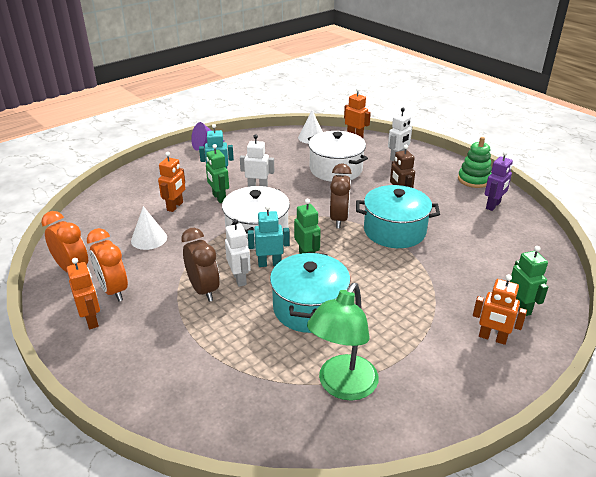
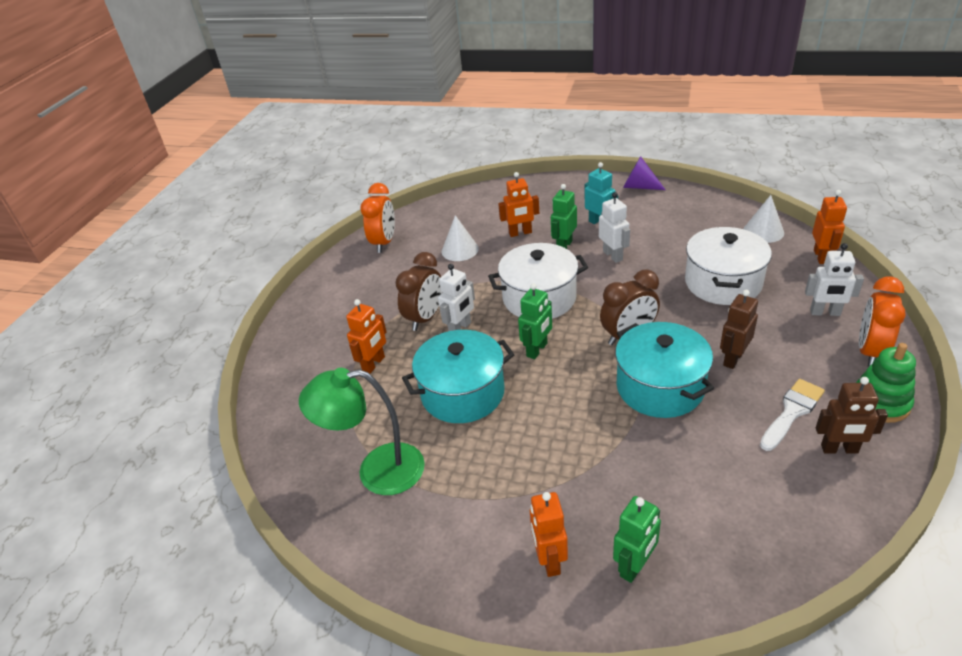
camera: 60 degrees right, 5 degrees up
orange robot [67,258,100,329] -> orange robot moved to [346,299,386,374]
orange clock [87,228,128,302] -> orange clock moved to [859,276,906,367]
turquoise robot [248,205,290,267] -> none
purple robot [485,151,513,211] -> brown robot [816,377,888,454]
none -> white brush [760,379,825,451]

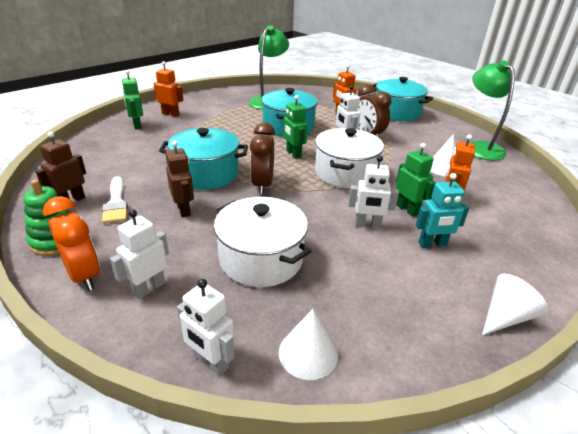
camera: 115 degrees right, 5 degrees down
orange clock [360,183,395,253] -> green lamp [470,60,515,160]
purple cone [623,156,666,190] -> white cone [482,274,548,335]
orange robot [812,190,847,264] -> white robot [177,279,235,376]
none -> turquoise pot [371,77,433,122]

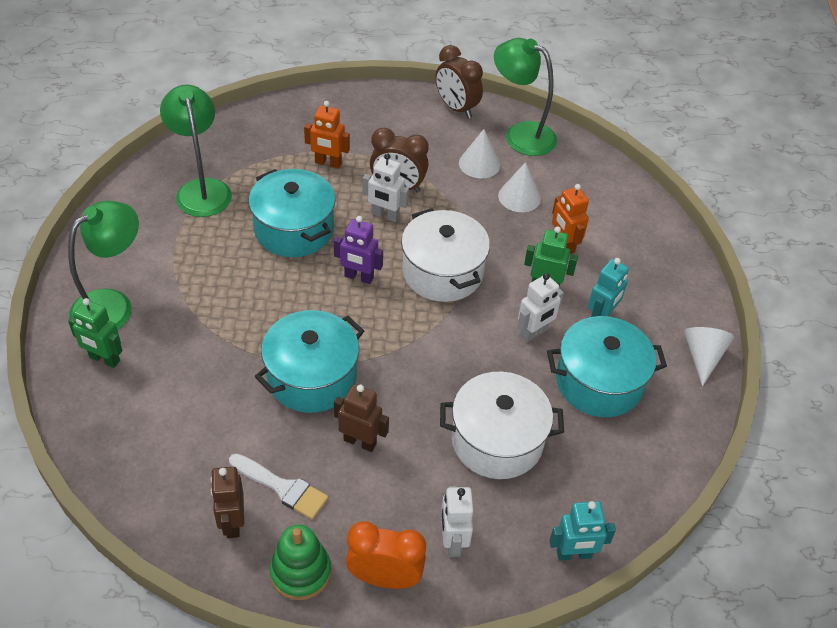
camera: 45 degrees left, 15 degrees up
orange robot [154,61,183,117] -> green lamp [68,201,139,330]
white robot [177,279,235,376] -> turquoise robot [549,501,616,561]
brown clock [250,123,275,195] -> brown clock moved to [435,45,483,119]
white cone [279,309,338,380] -> white cone moved to [459,129,500,178]
green robot [283,95,308,159] -> purple robot [334,216,383,284]
turquoise pot [371,77,433,122] -> turquoise pot moved to [547,316,667,417]

